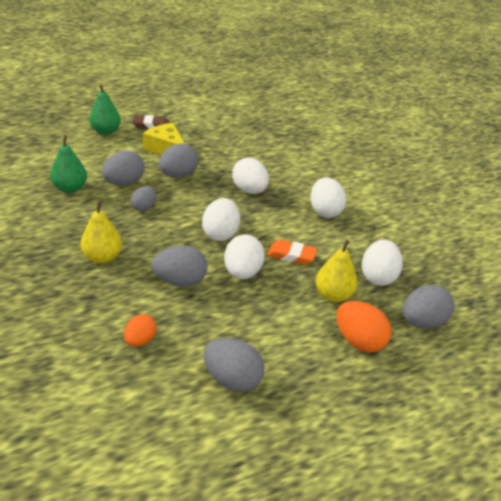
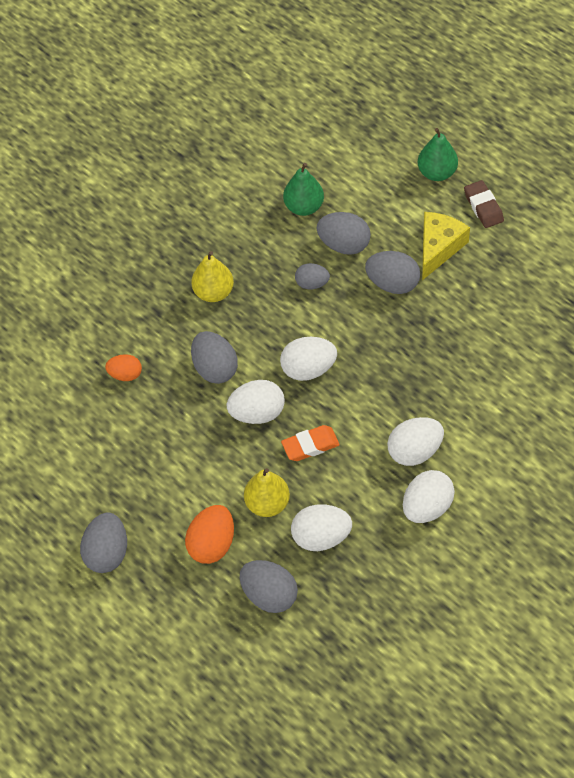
camera: 75 degrees right, 20 degrees up
grey egg [204,338,265,392] -> grey egg moved to [80,512,127,573]
white egg [232,158,269,194] -> white egg moved to [403,470,455,523]
orange eraser [267,239,317,265] -> orange eraser turned 75 degrees clockwise [281,425,340,461]

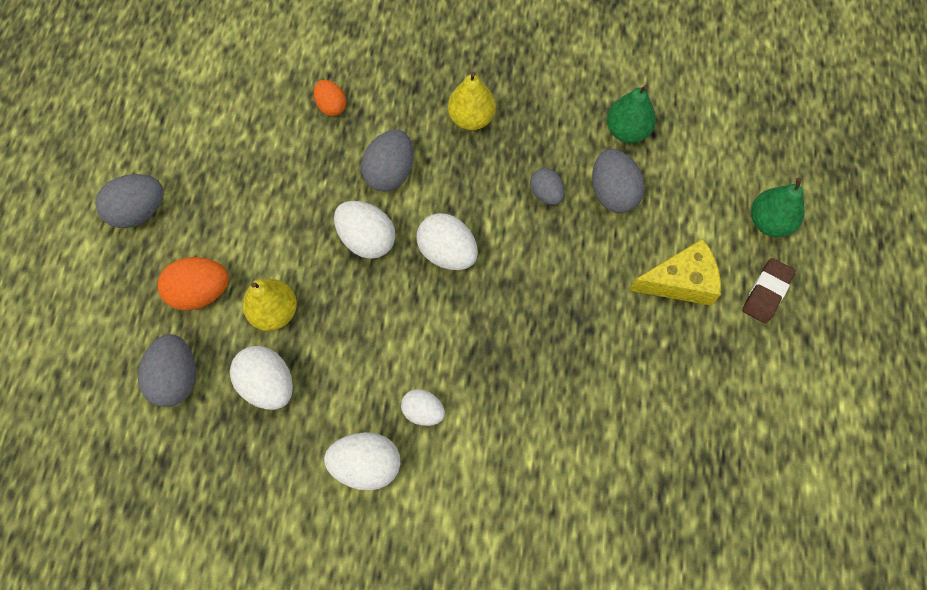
camera: 50 degrees right, 10 degrees up
orange eraser [281,425,340,461] -> none
grey egg [365,251,420,294] -> none
white egg [387,417,444,466] -> white egg [401,389,445,426], size x0.63

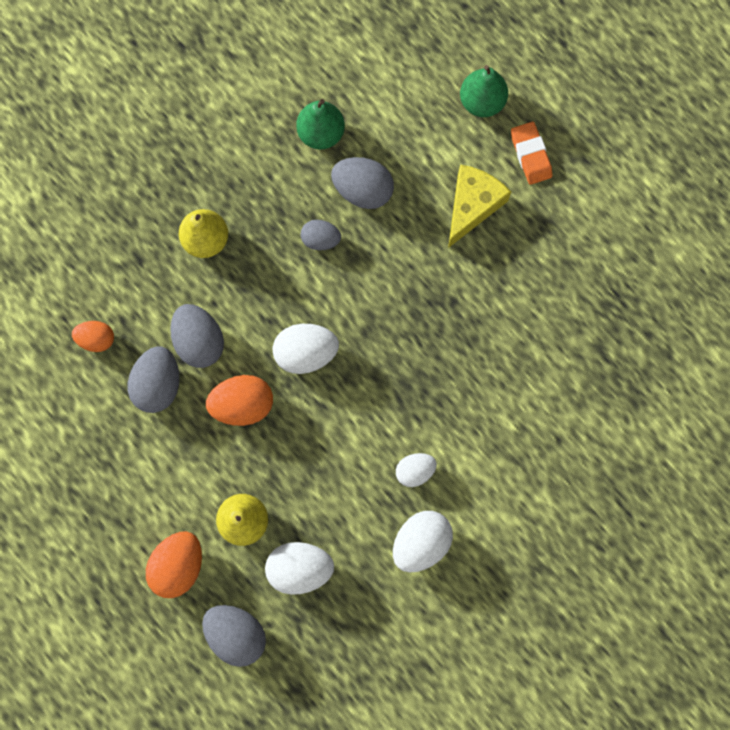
camera: 50 degrees left, 10 degrees up
grey egg [95,174,163,228] -> grey egg moved to [128,346,179,413]
white egg [334,201,395,259] -> orange egg [206,375,273,426]
brown eraser [742,258,795,324] -> orange eraser [511,122,552,185]

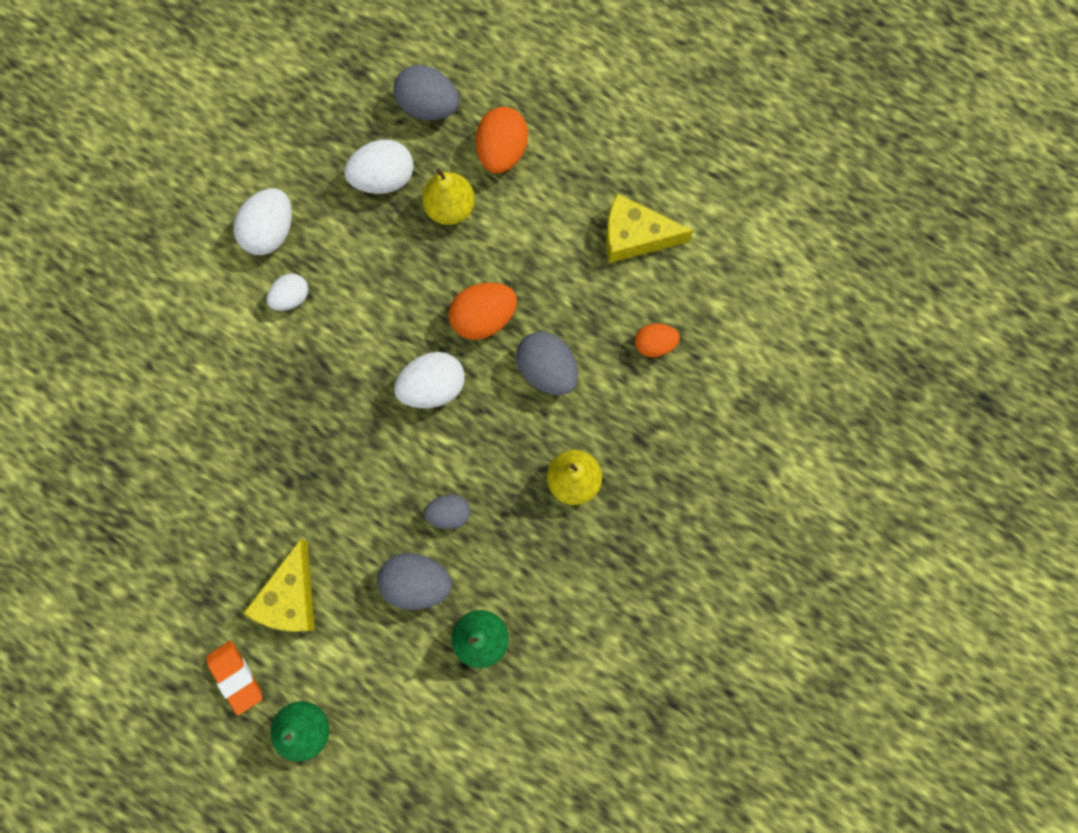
camera: 165 degrees right, 0 degrees up
grey egg [128,346,179,413] -> none
none -> yellow cheese [606,193,693,263]

